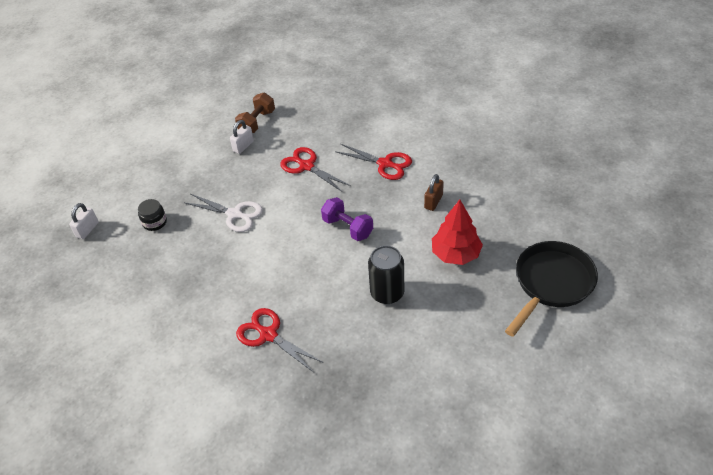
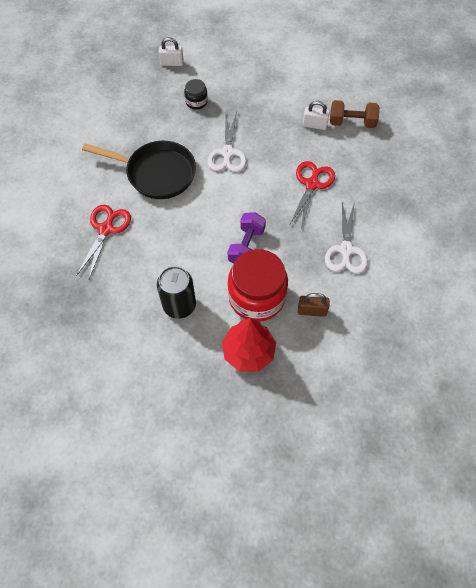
camera: 65 degrees right, 15 degrees up
red scissors [335,143,412,180] -> white scissors [325,201,368,274]
black pan [505,241,598,337] -> black pan moved to [82,141,196,199]
none -> red jar [228,249,288,322]

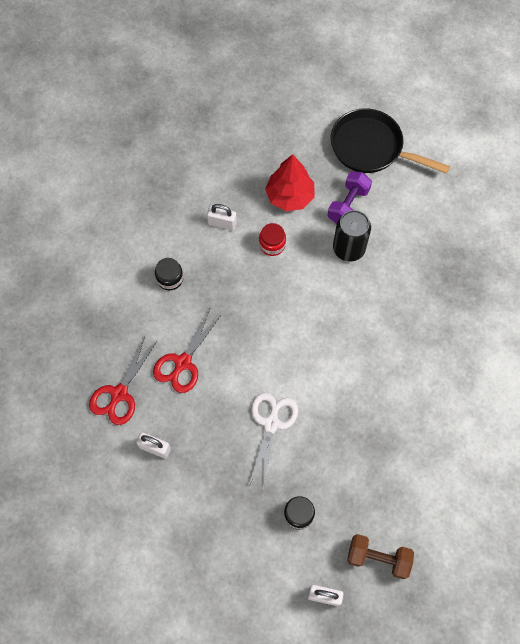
camera: 170 degrees left, 5 degrees up
red scissors [76,205,131,279] -> red scissors moved to [89,337,157,425]
black pan [82,141,196,199] -> black pan moved to [331,108,450,174]
purple dumbbell [228,212,266,264] -> purple dumbbell moved to [328,171,372,224]
red jar [228,249,288,322] -> red jar [259,223,286,256], size x0.47
brown padlock [298,293,330,317] -> white padlock [207,204,237,230]
white scissors [325,201,368,274] -> black jar [155,258,183,290]
brown dumbbell [330,100,380,128] -> brown dumbbell moved to [347,534,414,579]

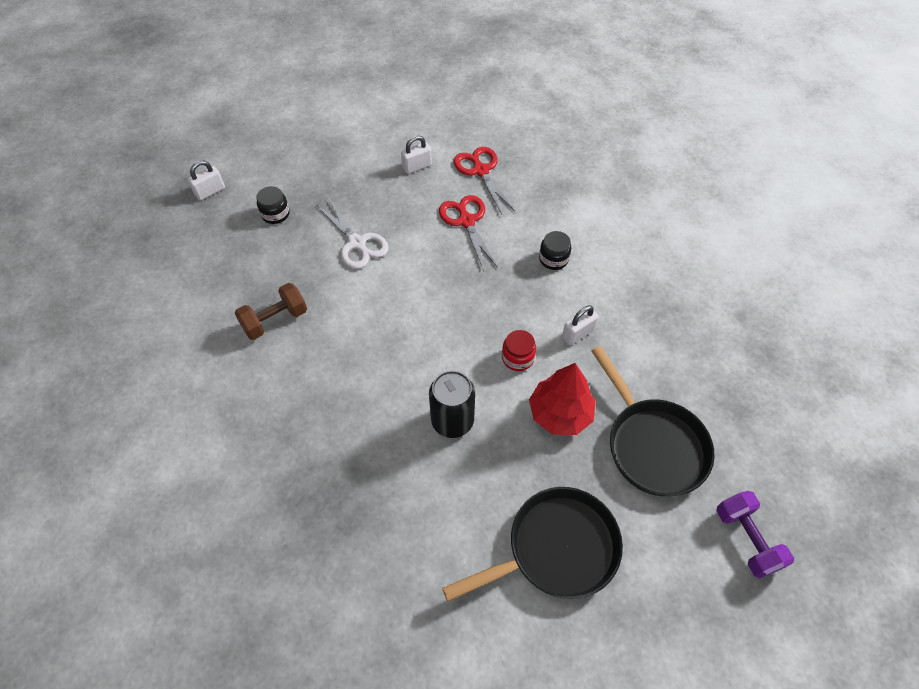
camera: 130 degrees right, 10 degrees down
purple dumbbell [328,171,372,224] -> purple dumbbell moved to [716,491,794,578]
brown dumbbell [347,534,414,579] -> brown dumbbell moved to [234,283,307,340]
none -> black pan [592,346,715,496]

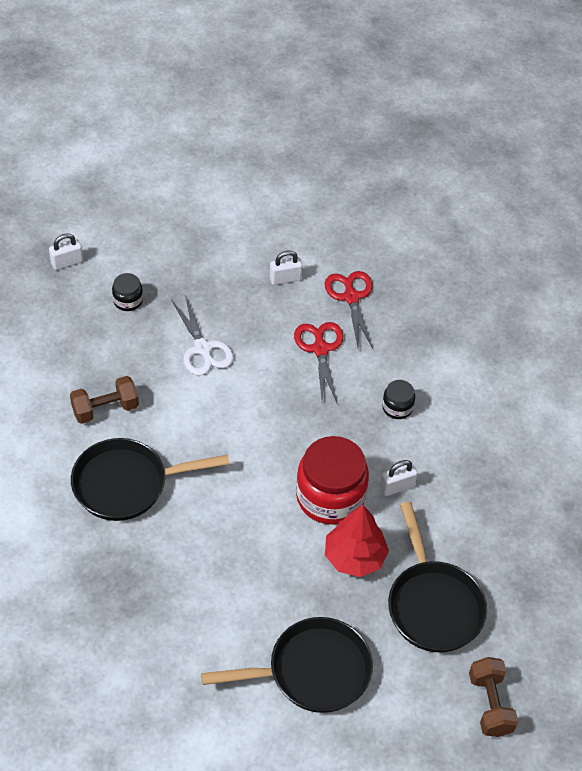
camera: 10 degrees right, 5 degrees down
black can [429,371,475,438] -> none
red jar [502,330,536,371] -> red jar [296,436,369,525], size x2.12
purple dumbbell [716,491,794,578] -> brown dumbbell [469,657,518,737]
none -> black pan [71,438,230,521]

